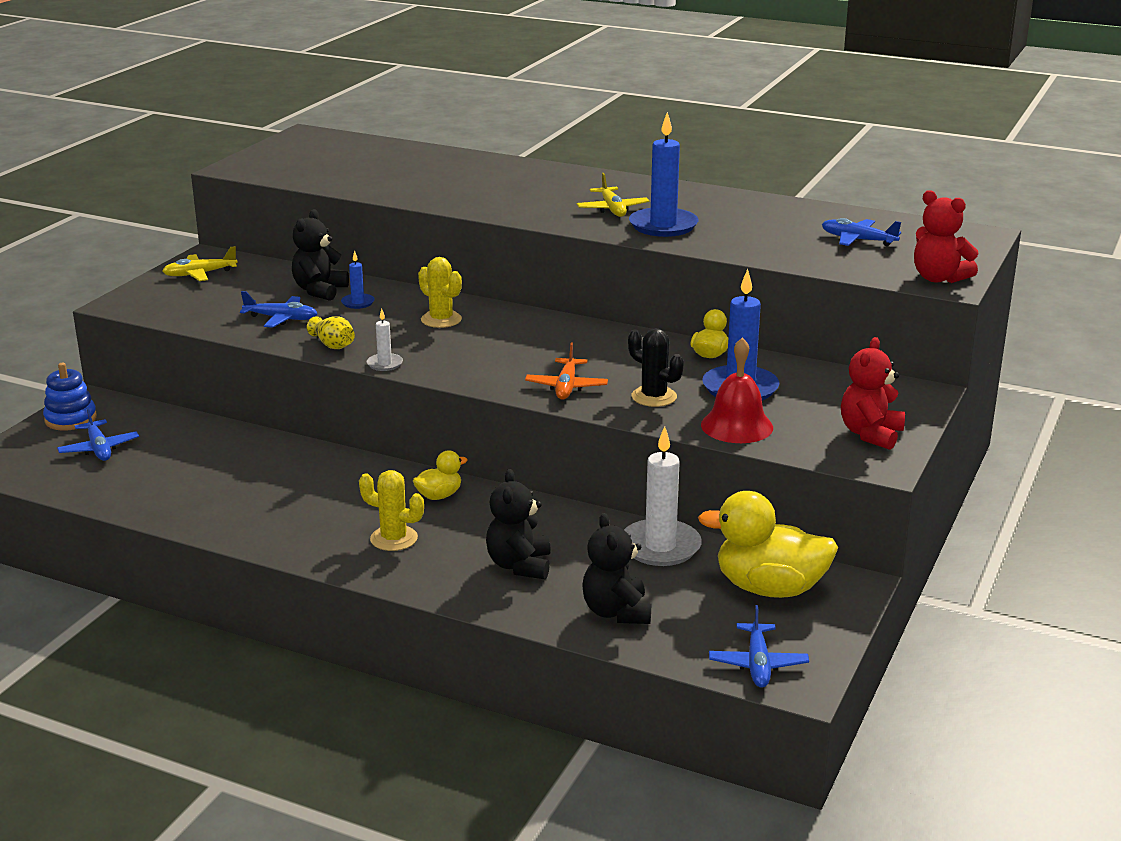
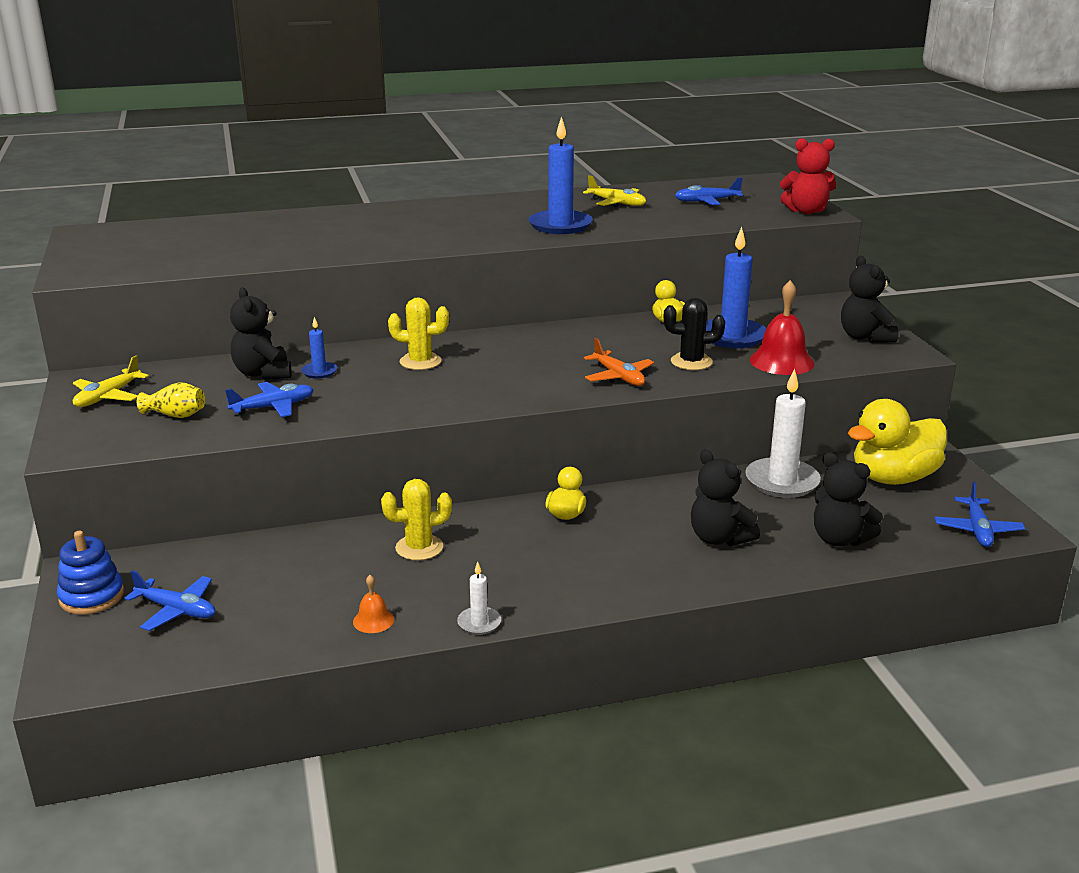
camera: 40 degrees left, 0 degrees up
yellow vase [307,316,355,349] -> yellow vase moved to [137,382,205,418]
yellow cactus [359,470,424,551] -> yellow cactus moved to [381,479,452,560]
white candle [367,309,403,371] -> white candle moved to [457,562,501,635]
yellow plane [577,173,649,217] -> yellow plane moved to [583,175,646,208]
blue plane [709,605,809,688] -> blue plane turned 45 degrees clockwise [934,481,1025,547]
red teddy bear [841,337,905,450] -> black teddy bear [841,256,898,343]
none -> orange bell [353,575,394,633]

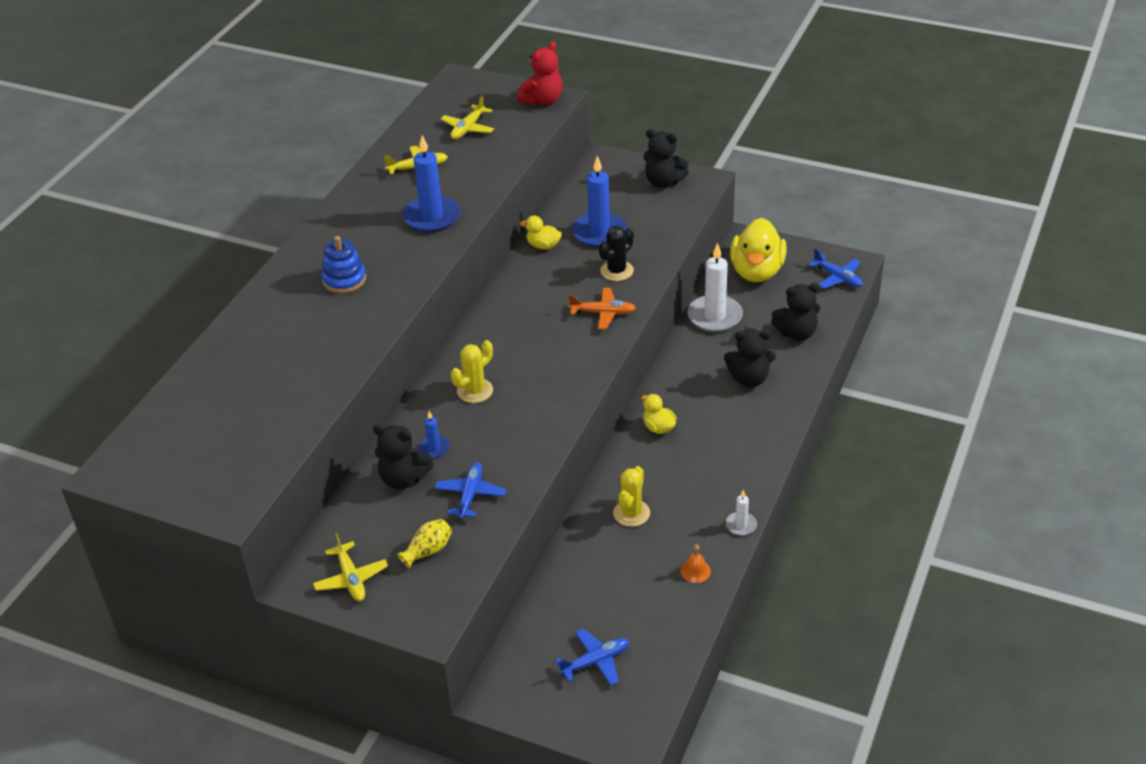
camera: 50 degrees left, 15 degrees up
blue stacking toy [57,531,124,615] -> blue stacking toy moved to [321,236,366,293]
blue plane [675,177,743,206] -> yellow plane [441,96,494,139]
red bell [750,280,814,375] -> none

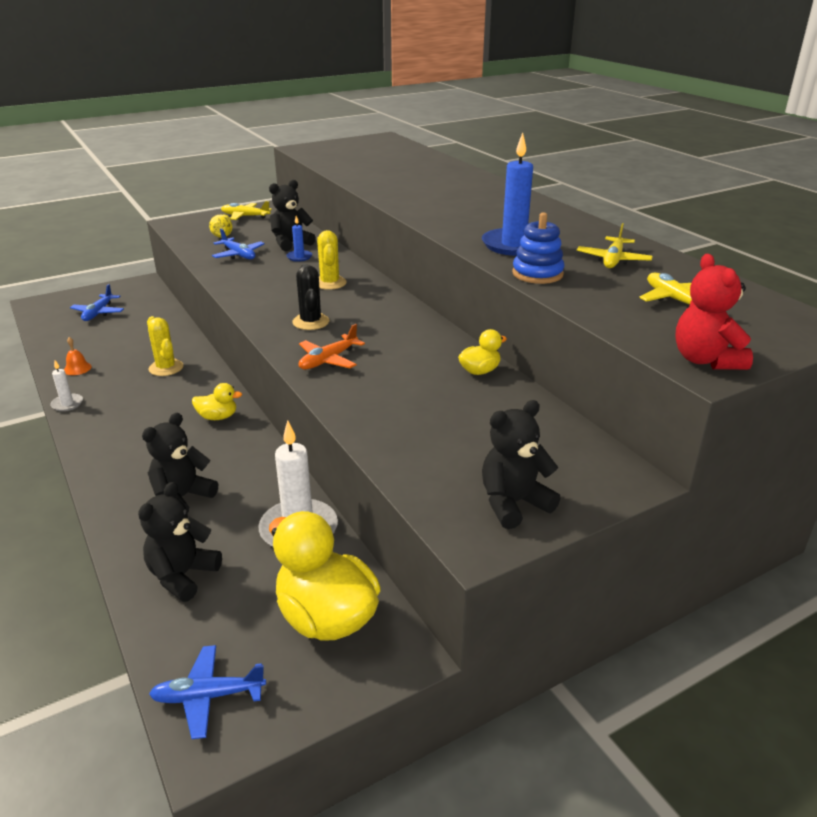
camera: 125 degrees right, 10 degrees down
blue stacking toy [321,236,366,293] -> blue stacking toy moved to [512,212,565,284]
blue candle [572,156,627,247] -> none
black cactus [599,226,634,281] -> black cactus moved to [292,264,329,330]

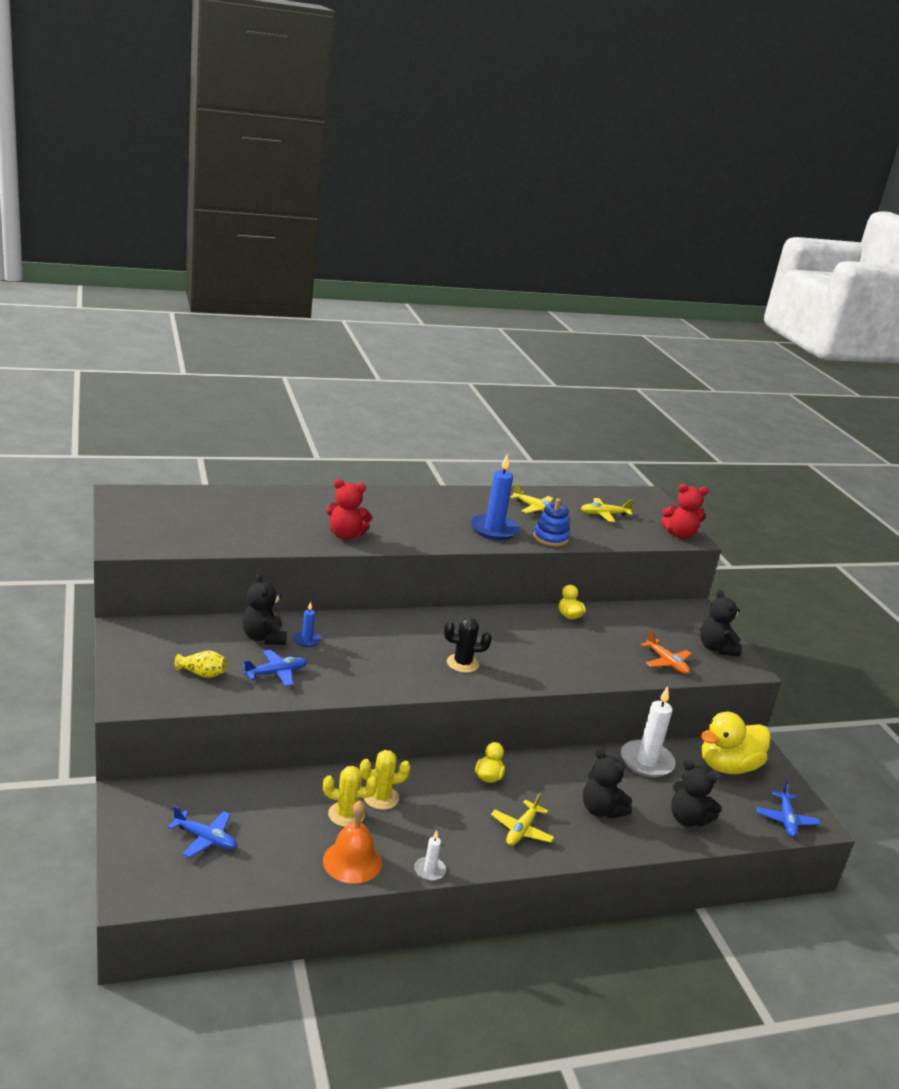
camera: 80 degrees left, 5 degrees down
orange bell [64,337,92,375] -> orange bell [323,800,382,884], size x1.96
yellow plane [221,201,272,220] -> yellow plane moved to [491,793,554,846]
orange plane [299,324,365,370] -> orange plane moved to [641,630,692,674]
yellow cactus [317,230,347,290] -> yellow cactus moved to [323,766,378,827]
none -> red teddy bear [326,479,372,540]

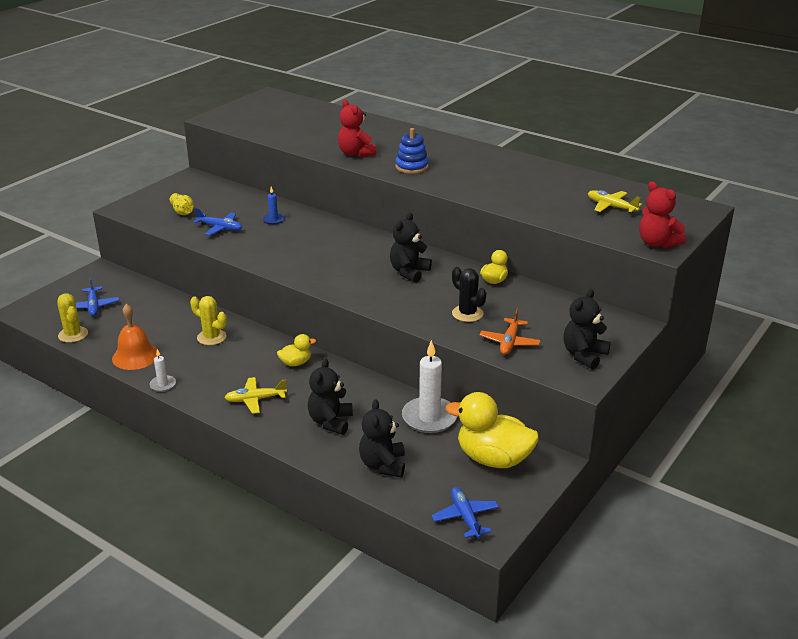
camera: 55 degrees right, 5 degrees up
black teddy bear [242,574,287,645] -> black teddy bear moved to [390,213,432,283]
yellow cactus [323,766,378,827] -> yellow cactus moved to [57,293,88,343]
black cactus [444,618,492,673] -> black cactus moved to [452,267,487,322]
blue candle [470,454,519,540] -> none
yellow plane [510,483,553,513] -> none
blue stacking toy [533,499,570,547] -> blue stacking toy moved to [395,128,429,174]
blue plane [756,781,820,837] -> blue plane turned 105 degrees clockwise [432,487,499,538]

